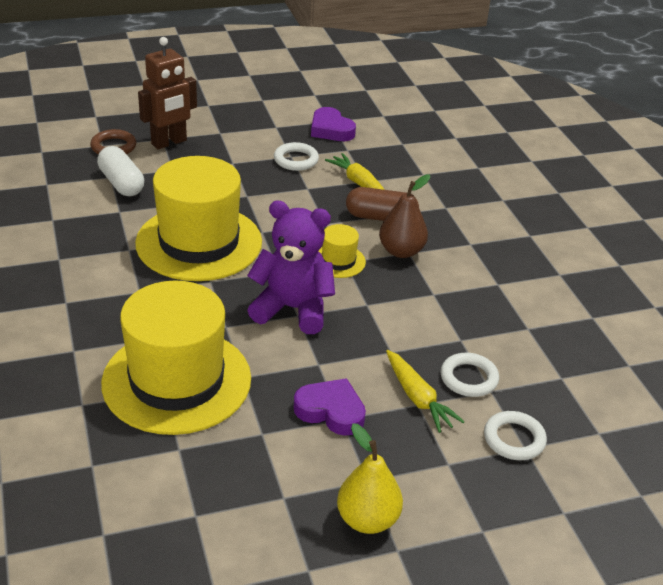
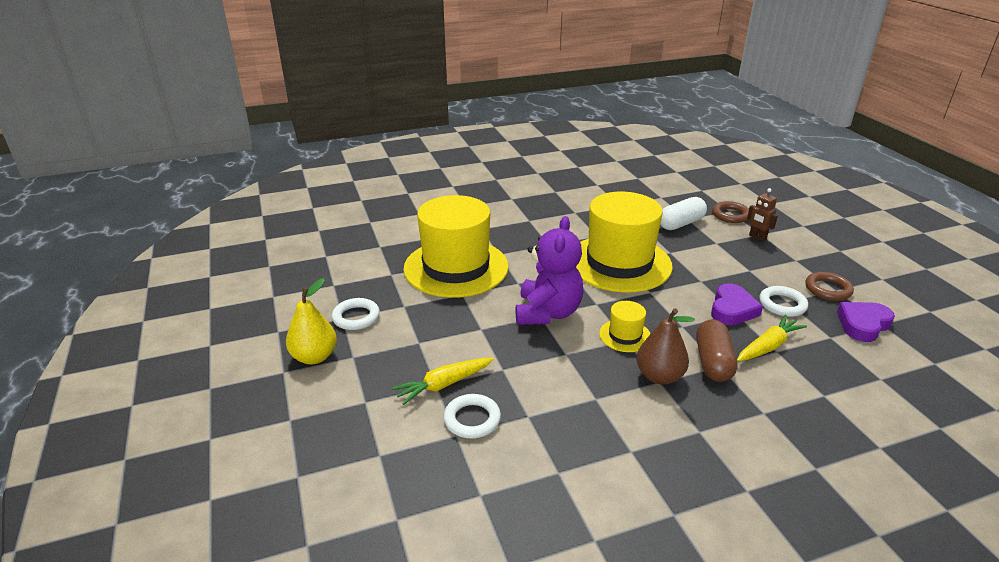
camera: 90 degrees right, 5 degrees down
brown robot [138,37,197,149] -> brown robot [747,188,778,241], size x0.54
purple heart [294,378,366,436] -> purple heart moved to [711,283,763,325]
white ring [484,411,547,460] -> white ring moved to [332,298,380,330]
none -> brown ring [805,272,854,301]

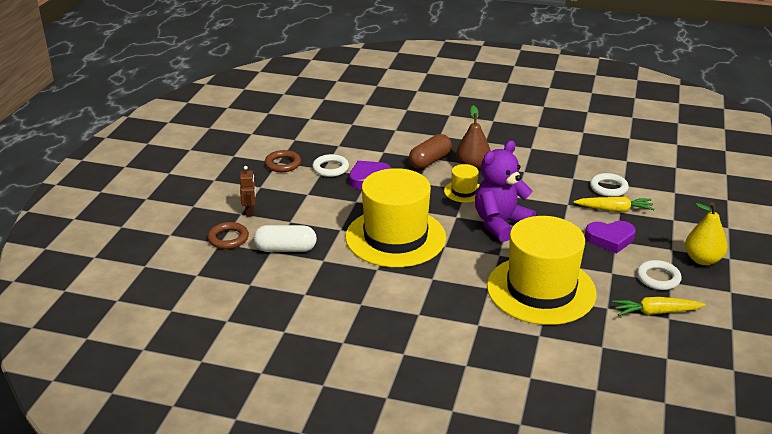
camera: 145 degrees left, 0 degrees up
yellow carrot [737,315,807,362] -> yellow carrot moved to [612,297,705,316]
purple heart [837,302,895,342] -> purple heart moved to [585,221,636,253]

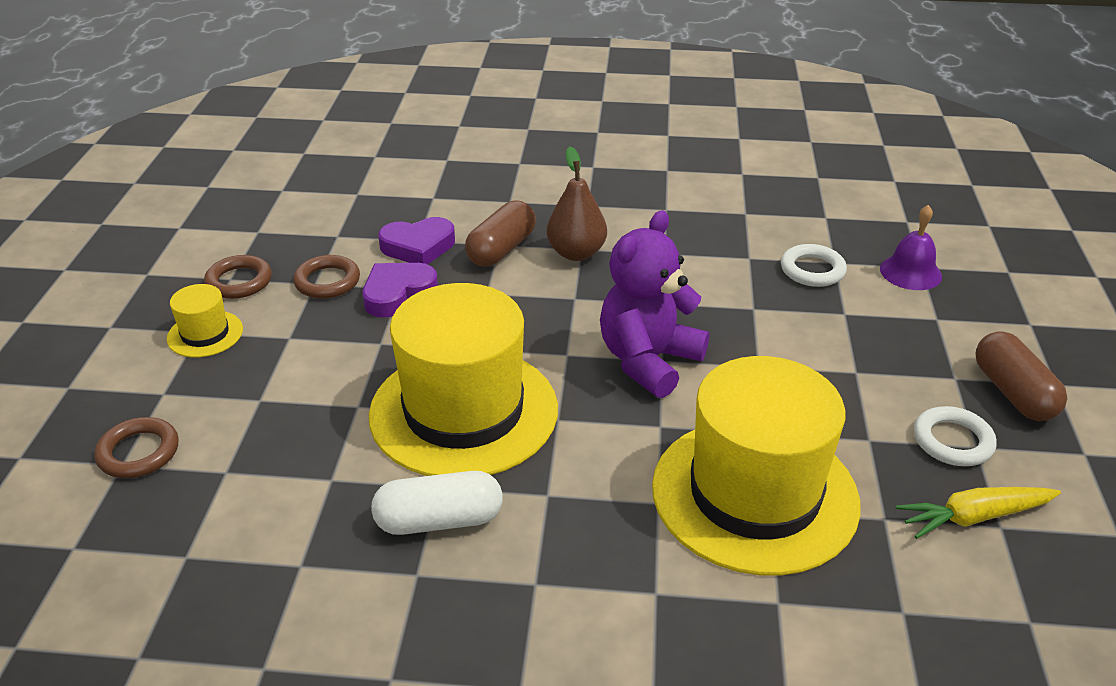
camera: 10 degrees left, 5 degrees up
brown robot [240,166,256,217] -> none
white capsule [254,225,317,252] -> white capsule moved to [371,471,503,535]
white ring [312,154,349,177] -> brown ring [293,255,360,299]
yellow hat [444,164,479,203] -> yellow hat moved to [167,284,243,357]
yellow carrot [574,197,655,212] -> none
purple heart [585,221,636,253] -> purple heart moved to [378,217,455,265]
yellow pear [685,202,728,265] -> brown capsule [975,331,1067,421]
none -> purple bell [880,205,942,290]

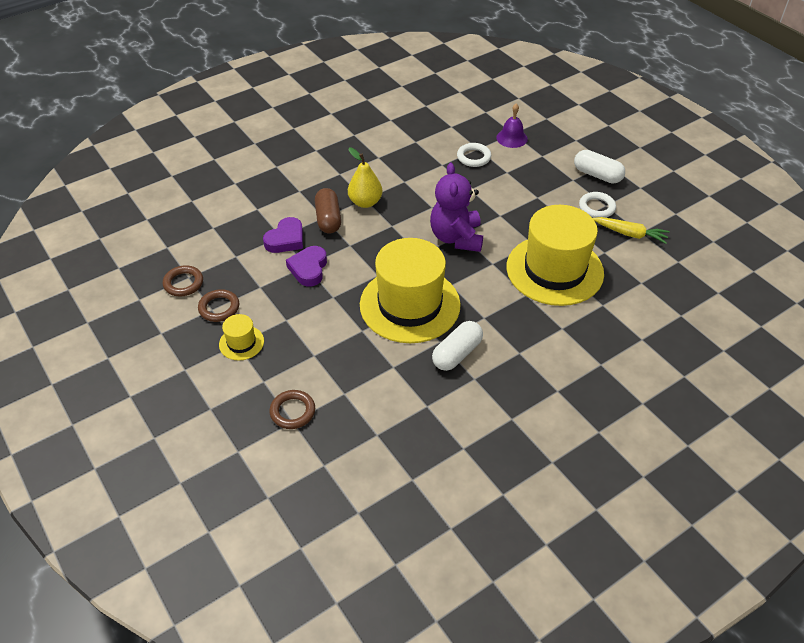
camera: 40 degrees left, 10 degrees up
brown ring [293,255,360,299] -> brown ring moved to [163,265,203,296]
brown pear [547,147,607,261] -> yellow pear [348,148,382,208]
yellow carrot [895,487,1061,539] -> yellow carrot turned 105 degrees counterclockwise [593,217,670,244]
brown capsule [975,331,1067,421] -> white capsule [574,150,625,184]

